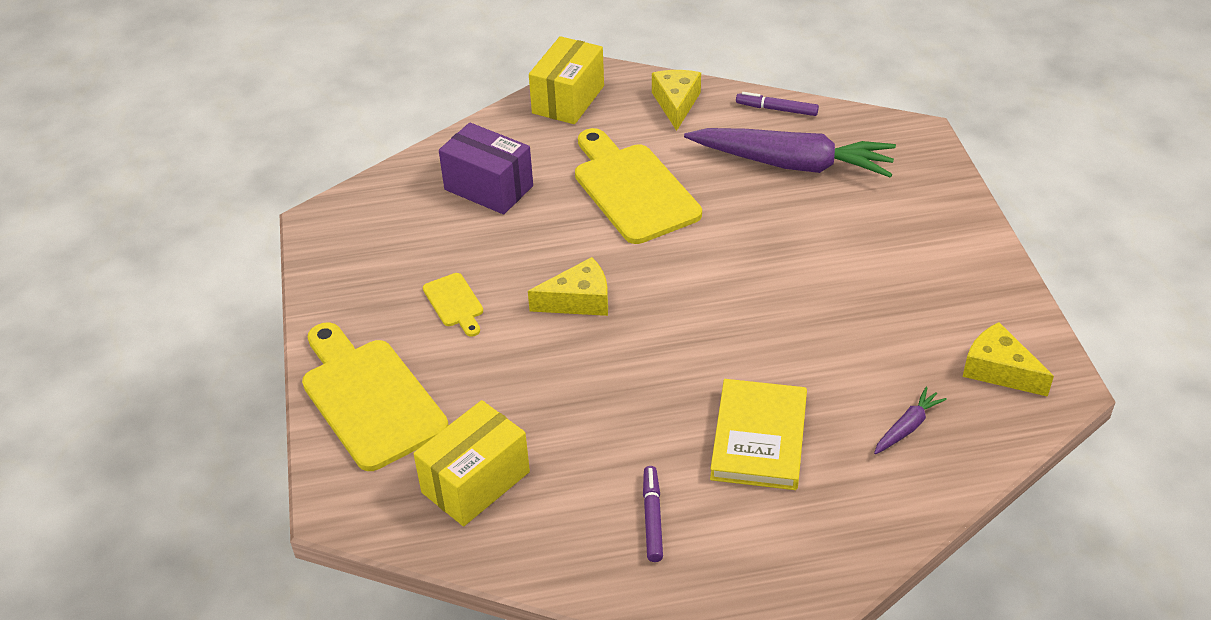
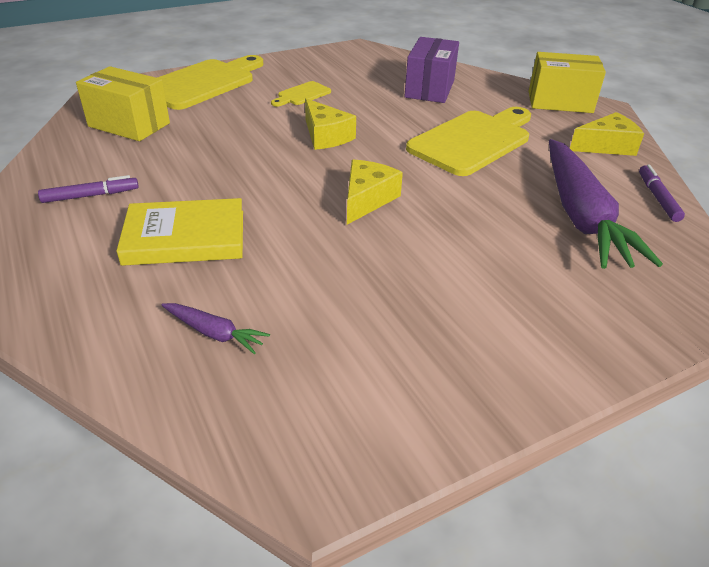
camera: 70 degrees right, 5 degrees down
yellow cheese [963,322,1054,397] -> yellow cheese moved to [347,160,403,225]

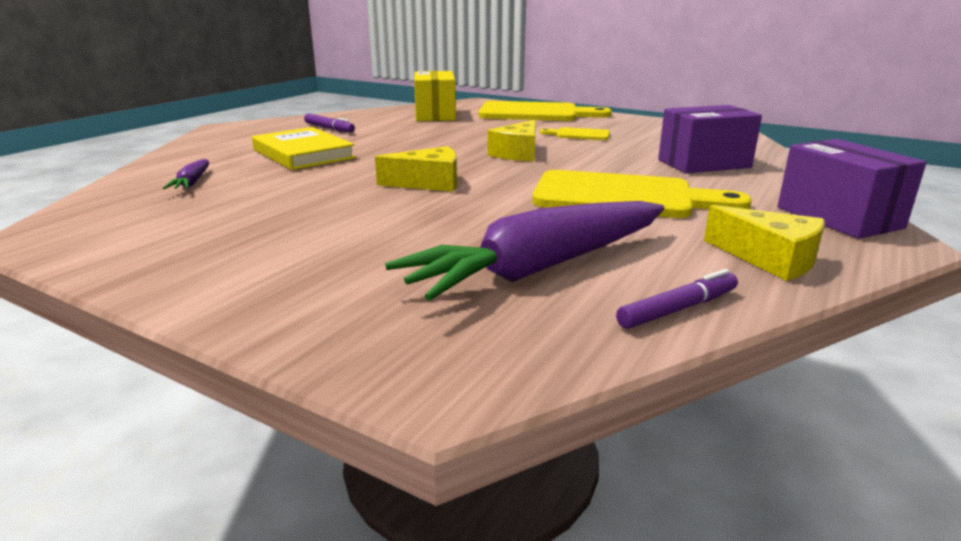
camera: 60 degrees right, 15 degrees down
yellow box [529,52,606,113] -> purple box [778,139,927,239]

